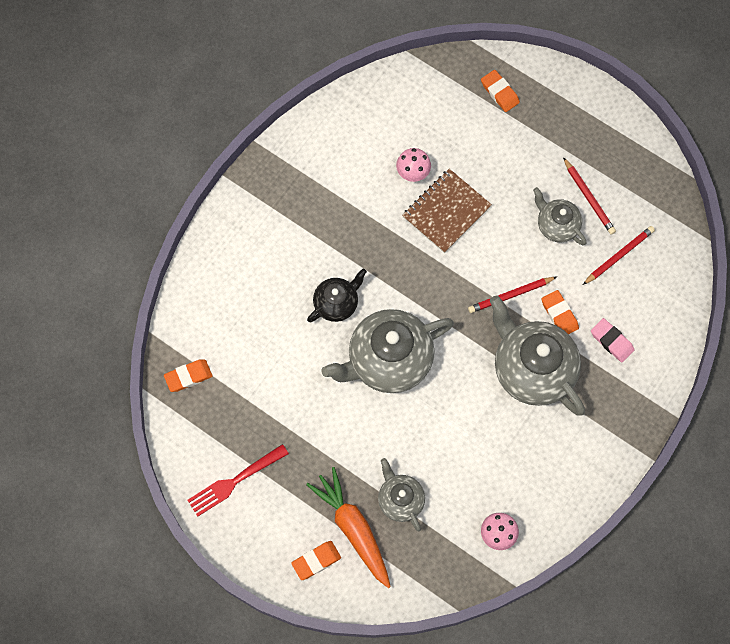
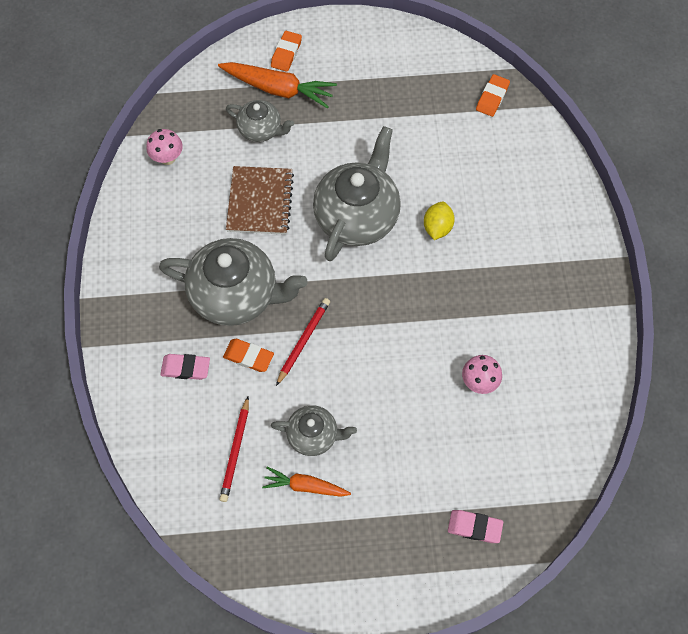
camera: 140 degrees right, 5 degrees down
red fork [187,444,289,517] -> none
black teapot [307,269,367,322] -> yellow lemon [424,202,455,240]
brown notebook [402,169,492,253] -> brown notebook moved to [226,166,294,235]
orange eraser [481,70,520,112] -> pink eraser [448,510,503,543]
red pencil [563,157,616,235] -> orange carrot [262,467,351,497]

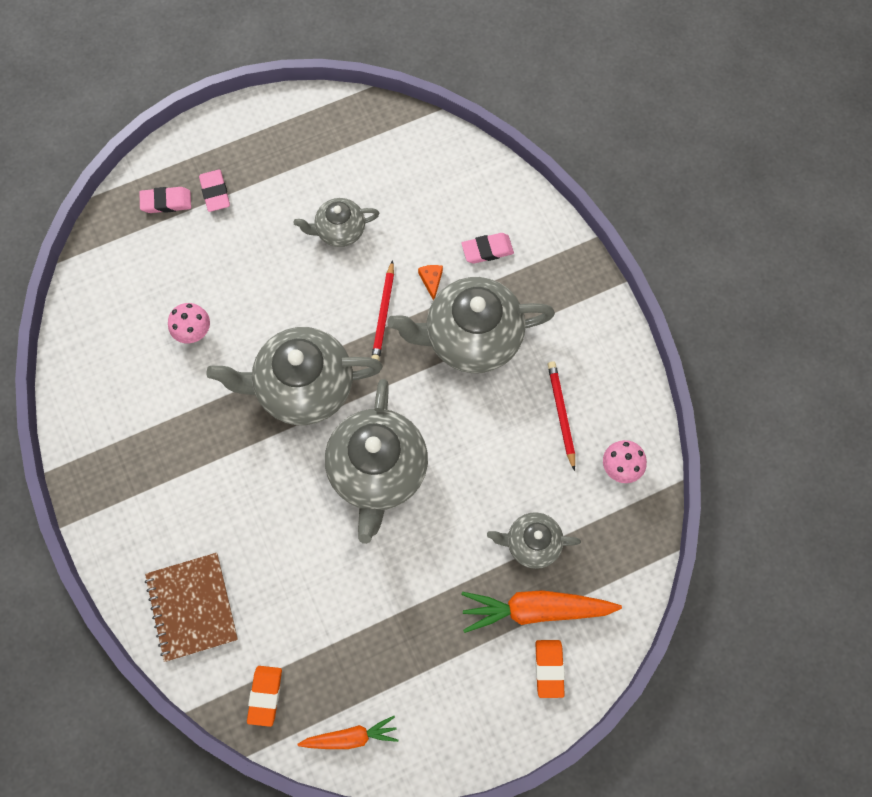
camera: 160 degrees right, 5 degrees up
red pencil [220,397,249,502] -> red pencil moved to [548,361,575,471]
orange eraser [223,339,274,372] -> orange cheese [418,265,443,300]
brown notebook [226,166,294,235] -> brown notebook moved to [145,553,238,662]
orange carrot [262,467,351,497] -> orange carrot moved to [297,716,398,749]
yellow lemon [424,202,455,240] -> none
none -> pink eraser [199,169,230,212]
none -> grey teapot [206,327,383,425]

